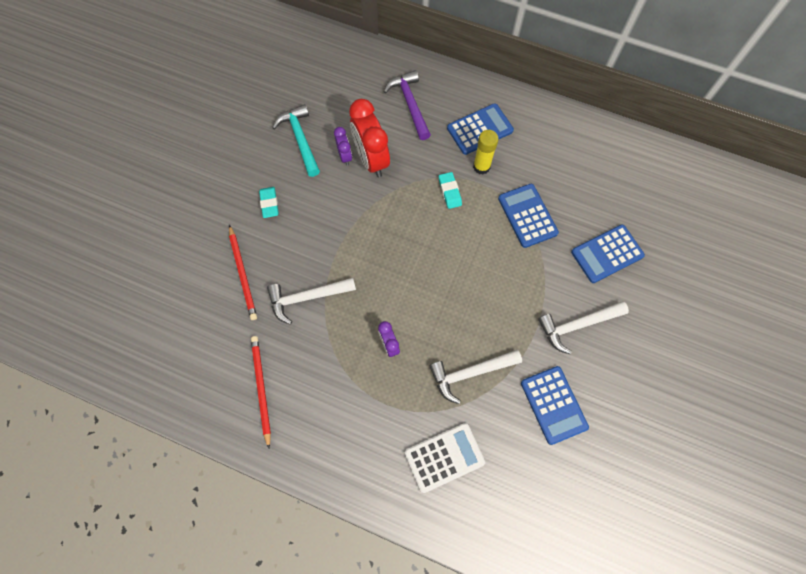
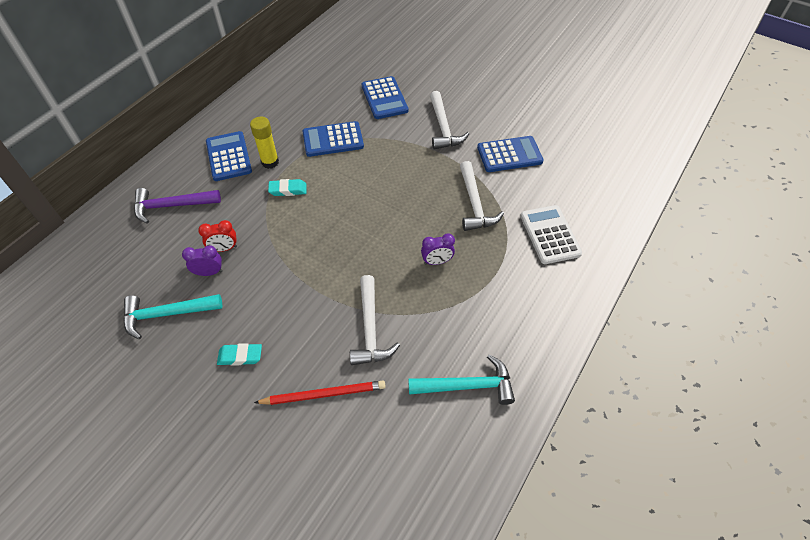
camera: 80 degrees left, 15 degrees down
red pencil [251,336,271,449] -> turquoise hammer [408,354,515,405]
red clock [349,99,390,177] -> red clock [198,220,237,252], size x0.50

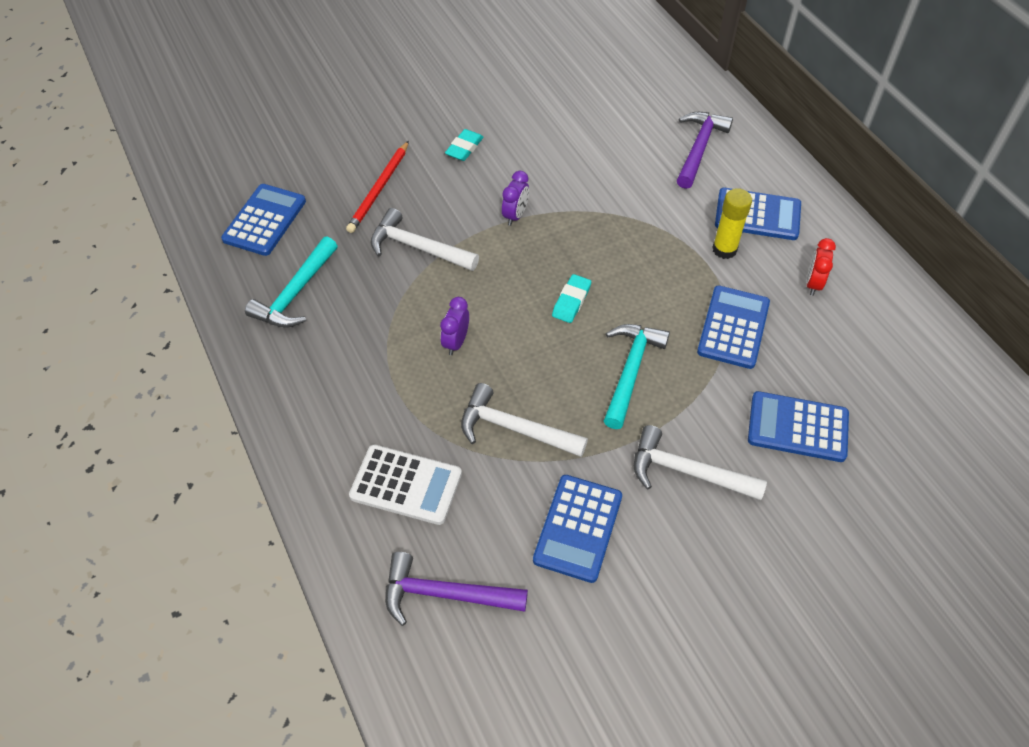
camera: 120 degrees right, 0 degrees up
turquoise hammer [123,294,222,339] -> turquoise hammer moved to [604,324,670,429]
purple clock [182,245,223,276] -> purple clock moved to [502,171,529,226]
red clock [198,220,237,252] -> red clock moved to [806,238,836,296]
turquoise eraser [268,179,307,196] -> turquoise eraser moved to [552,274,591,323]
none -> blue calculator [221,184,306,256]
none -> purple hammer [385,552,528,626]

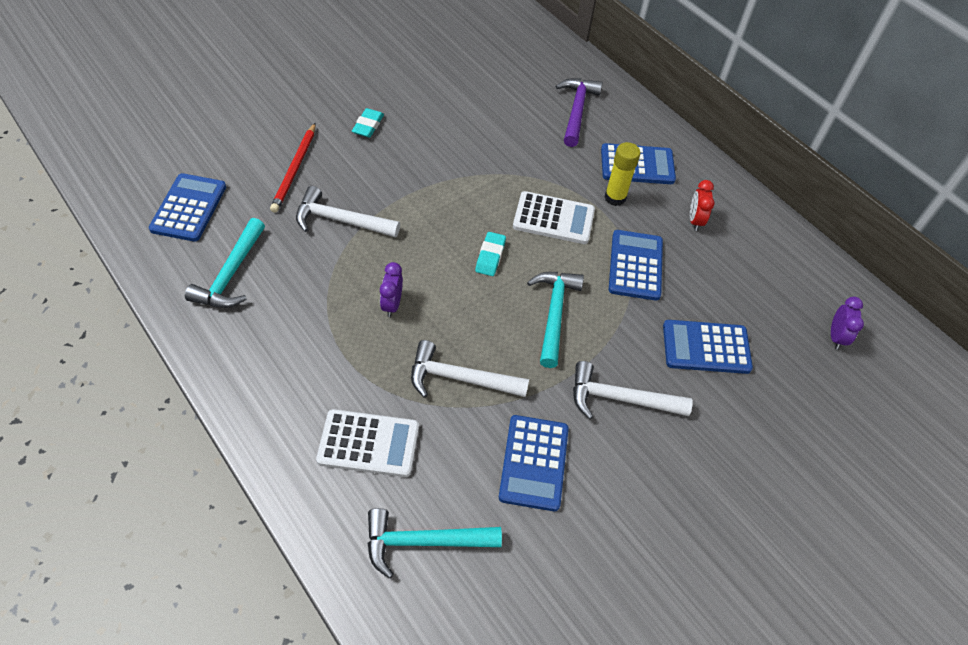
camera: 15 degrees left, 0 degrees up
purple hammer [385,552,528,626] -> turquoise hammer [367,508,502,578]
purple clock [502,171,529,226] -> purple clock moved to [831,297,864,350]
none -> white calculator [513,191,595,244]

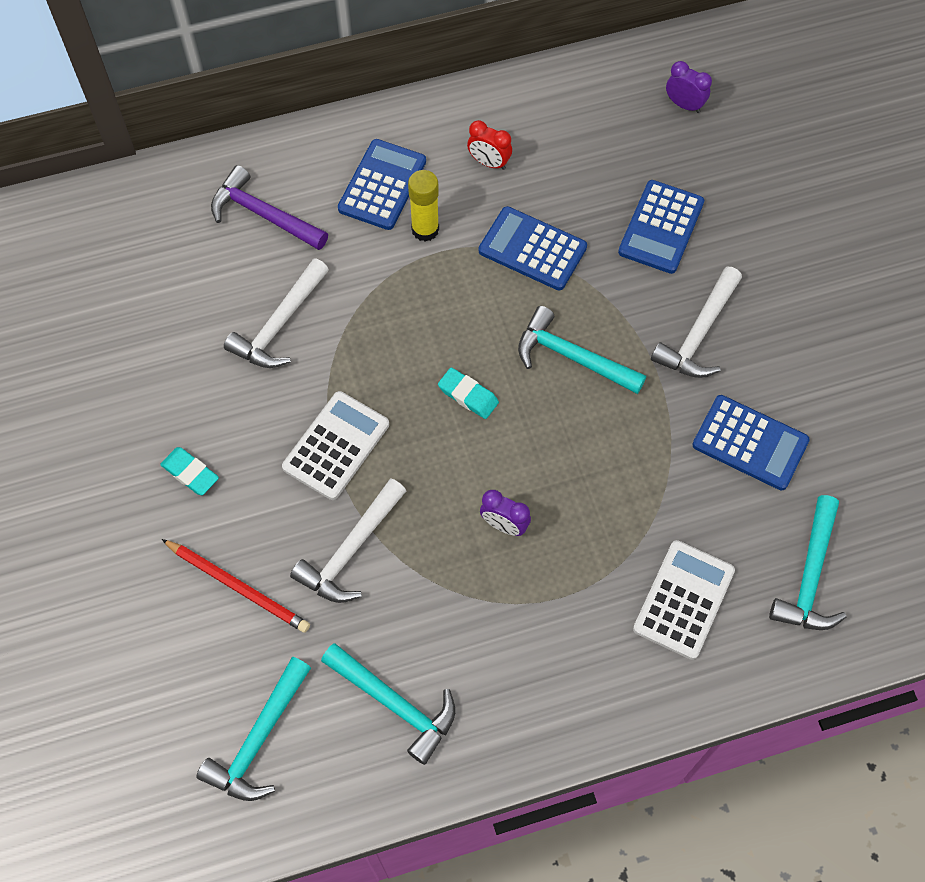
camera: 65 degrees left, 10 degrees up
blue calculator [149,173,226,242] -> turquoise hammer [196,657,311,801]
white hammer [411,340,529,398] -> white hammer moved to [224,258,329,368]
white calculator [513,191,595,244] -> white calculator moved to [282,391,389,500]

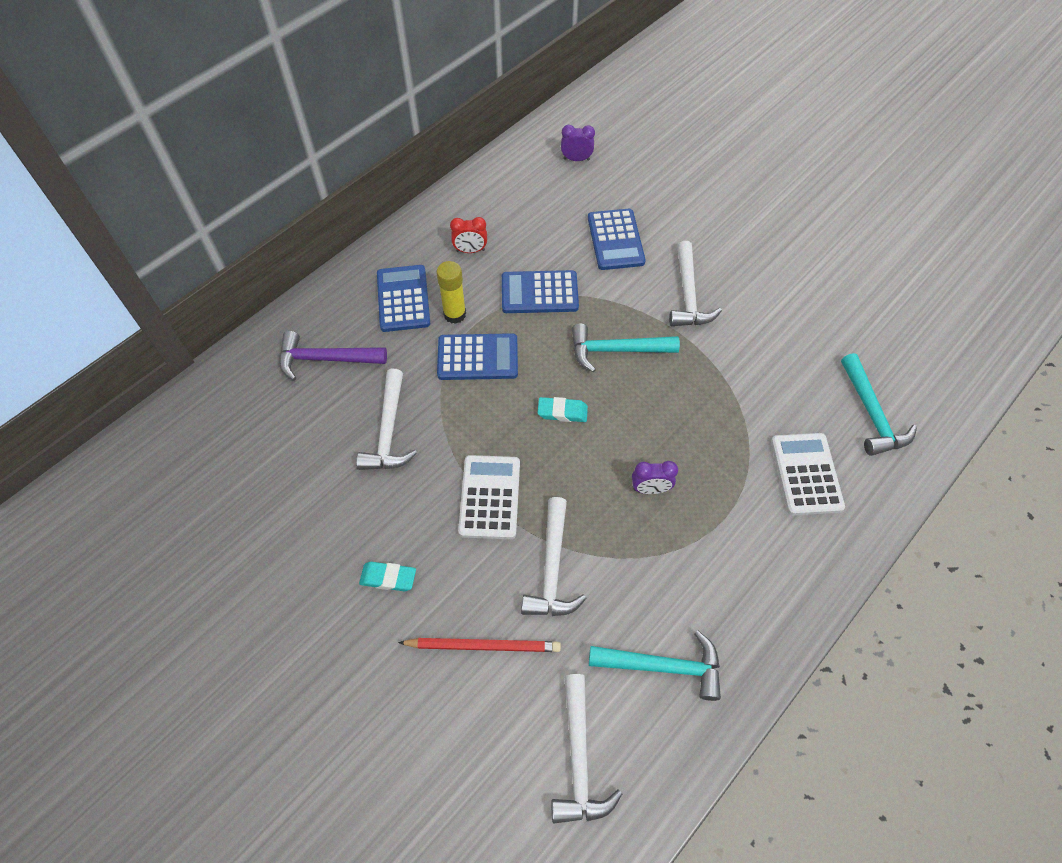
camera: 30 degrees left, 5 degrees down
turquoise hammer [196,657,311,801] -> white hammer [551,674,622,823]
blue calculator [692,395,810,490] -> blue calculator moved to [437,333,518,380]

